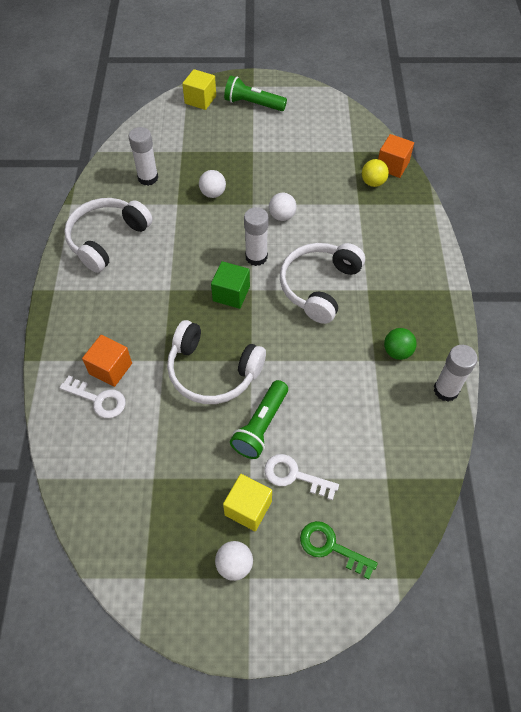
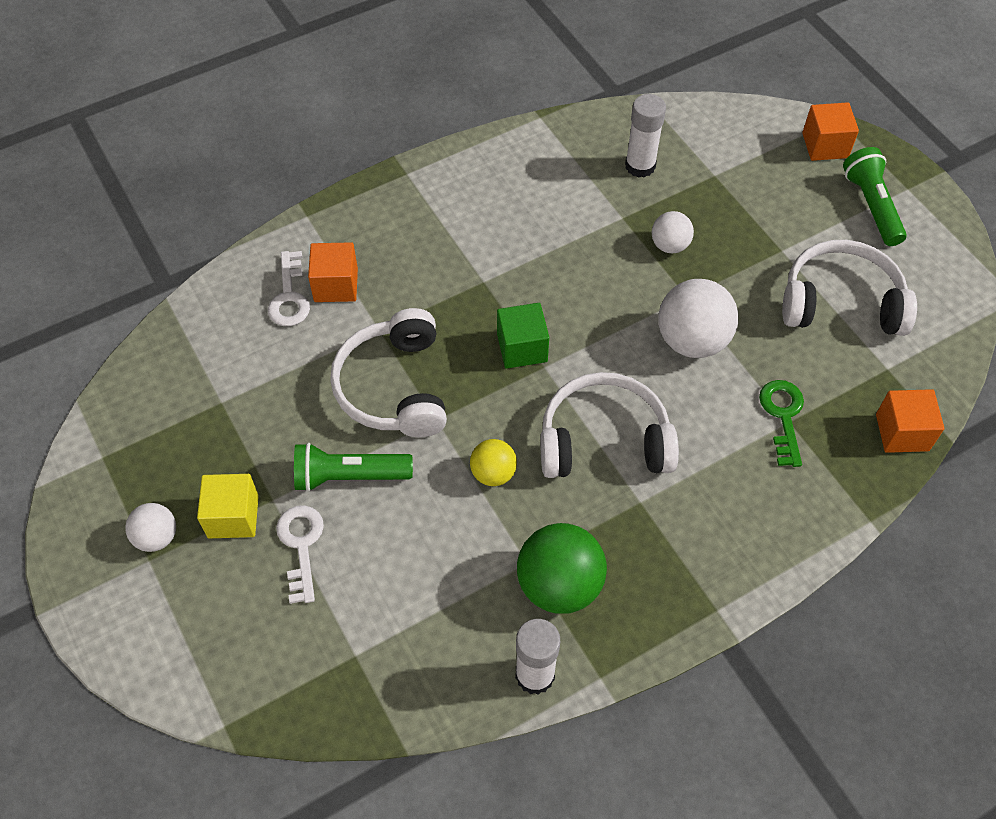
camera: 60 degrees right, 0 degrees up
white headphones [64,198,153,273] -> white headphones moved to [782,240,917,336]
yellow cube [182,69,216,110] -> orange cube [802,102,859,161]
white glue stick [244,207,268,266] -> none
white ball [269,193,297,221] -> white ball [658,279,738,358], size x1.77
green key [300,521,378,580] -> green key moved to [759,380,804,467]
yellow ball [362,159,389,187] -> yellow ball moved to [470,439,517,486]
green ball [384,328,417,360] -> green ball [517,523,607,614], size x1.77

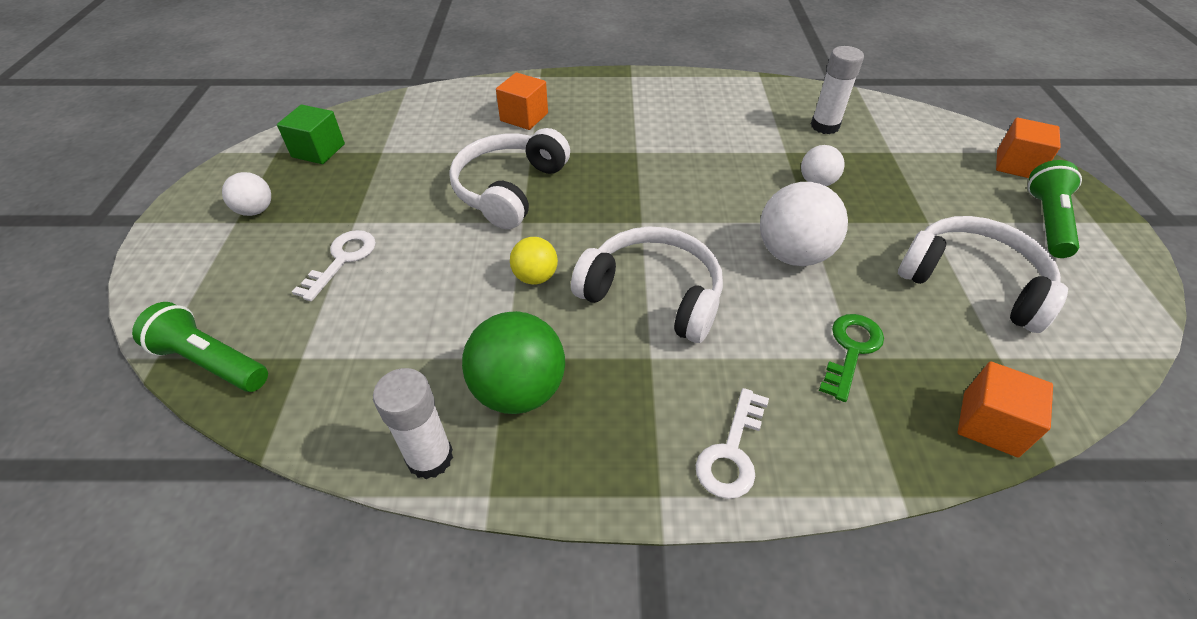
camera: 30 degrees right, 10 degrees down
yellow cube [197,474,259,538] -> none
white key [268,251,310,326] -> white key moved to [696,388,769,499]
green flashlight [294,443,413,492] -> green flashlight moved to [132,302,268,392]
green cube [497,303,549,369] -> green cube moved to [277,104,345,164]

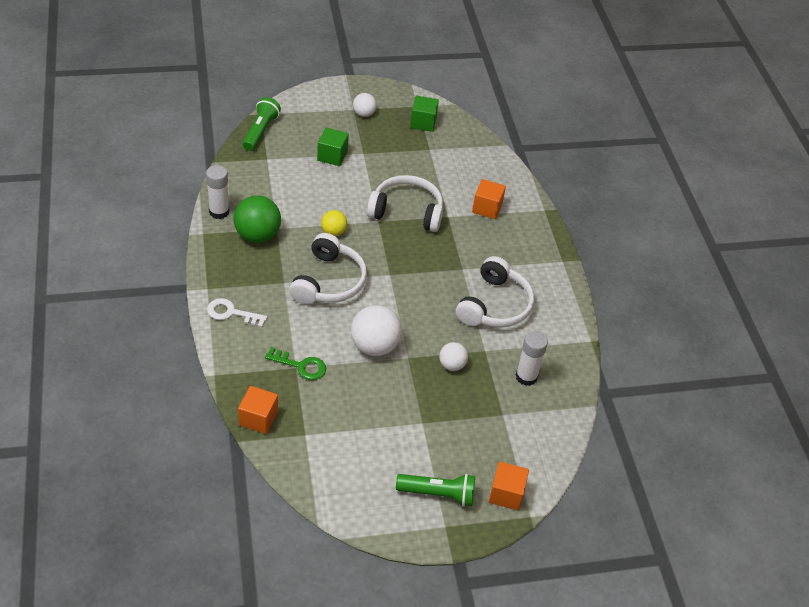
camera: 75 degrees right, 0 degrees up
white key [292,230,376,301] -> green cube [317,128,349,166]
white headphones [898,216,1068,333] -> white headphones moved to [456,256,534,328]

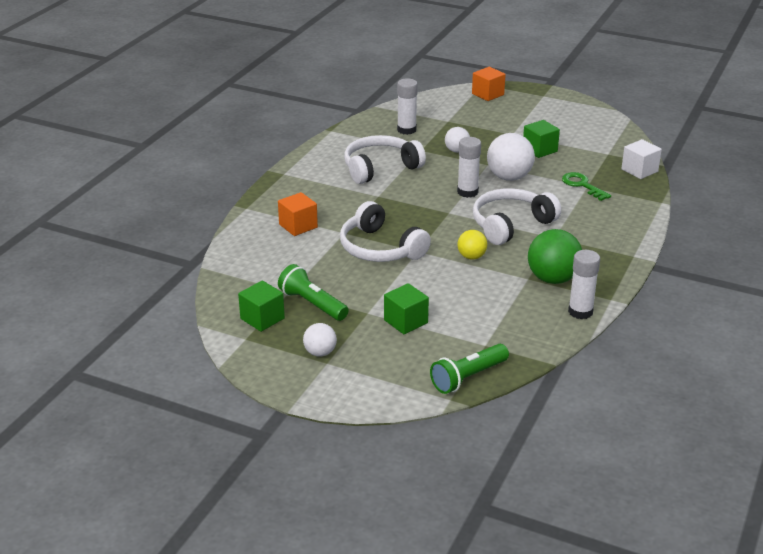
camera: 140 degrees left, 15 degrees down
white key [207,298,268,327] -> none
orange cube [238,386,278,434] -> white cube [621,139,662,179]
green flashlight [396,474,475,506] -> green flashlight moved to [278,264,349,321]
none -> white glue stick [457,137,481,198]
none -> green cube [523,120,560,158]

